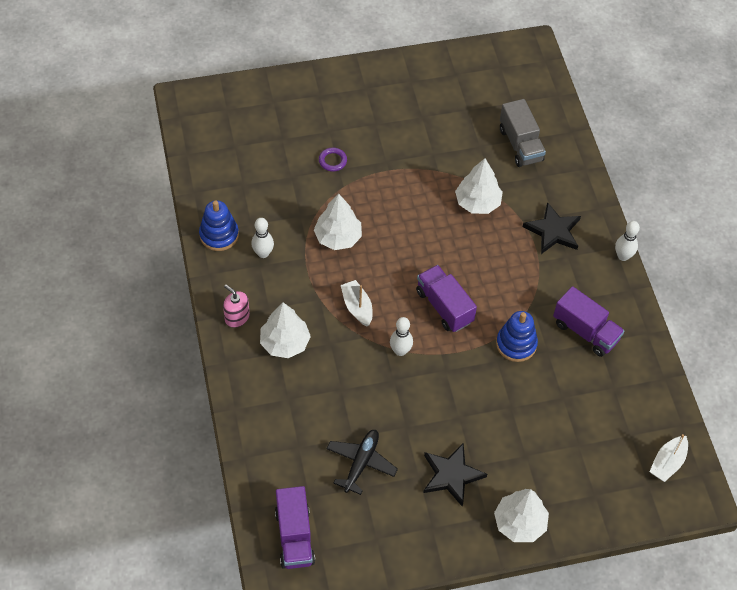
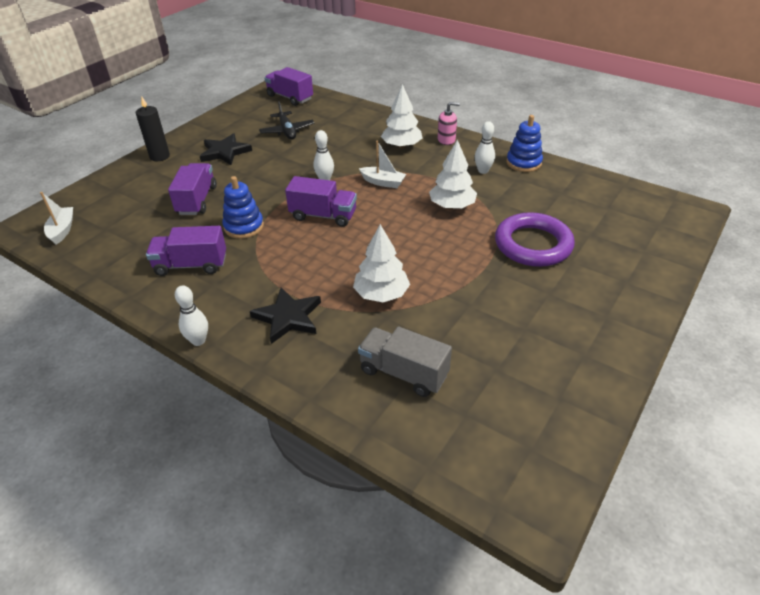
camera: 140 degrees right, 15 degrees down
purple ring [319,148,347,172] -> purple ring [495,212,575,267], size x2.45
white tree [494,489,549,542] -> black candle [136,97,170,161]
none -> purple truck [168,163,217,215]

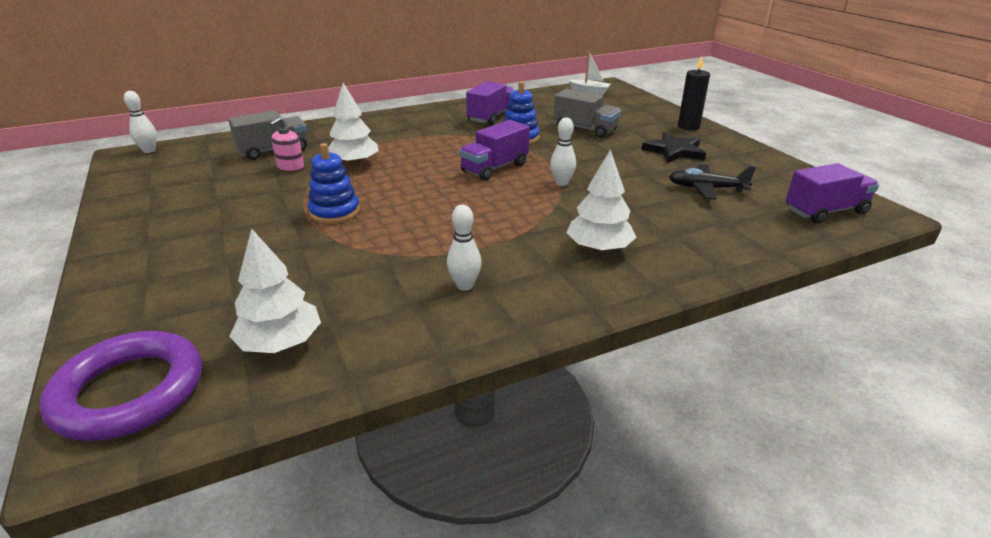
camera: 120 degrees right, 10 degrees down
purple truck [168,163,217,215] -> grey truck [553,89,621,138]
white bowling pin [175,285,208,346] -> white bowling pin moved to [124,91,157,153]
black star [250,287,321,344] -> none
white boat [359,140,406,188] -> none
white tree [429,140,477,209] -> white tree moved to [229,228,321,353]
pink soap dispenser [438,102,460,145] -> pink soap dispenser moved to [269,117,304,172]
purple ring [495,212,575,267] -> purple ring moved to [40,331,202,441]
blue stacking toy [506,115,543,172] -> blue stacking toy moved to [308,143,360,224]

